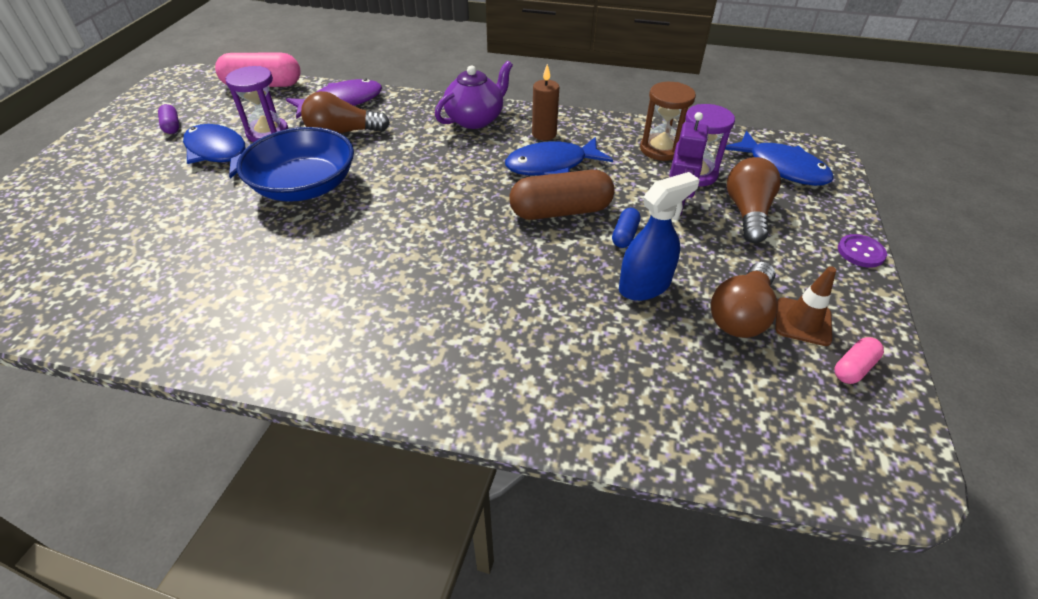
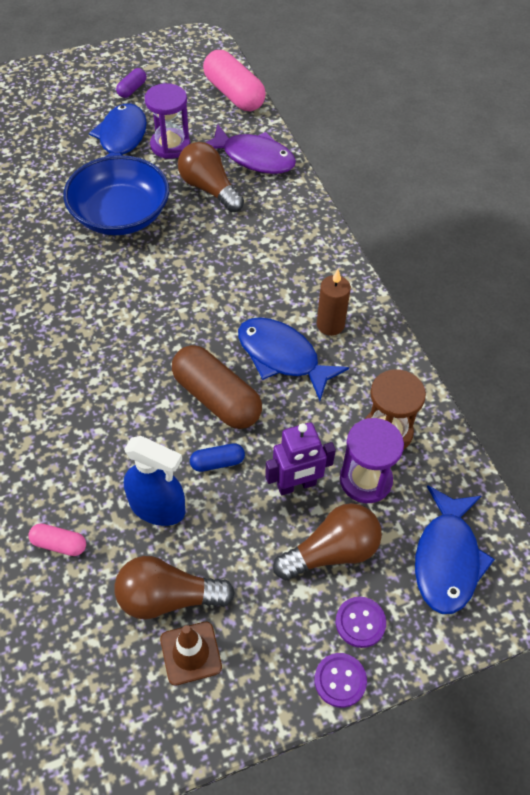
camera: 55 degrees right, 10 degrees up
purple teapot [435,61,513,129] -> none
pink capsule [835,337,884,384] -> pink capsule moved to [29,523,86,556]
none -> purple button [336,597,386,648]

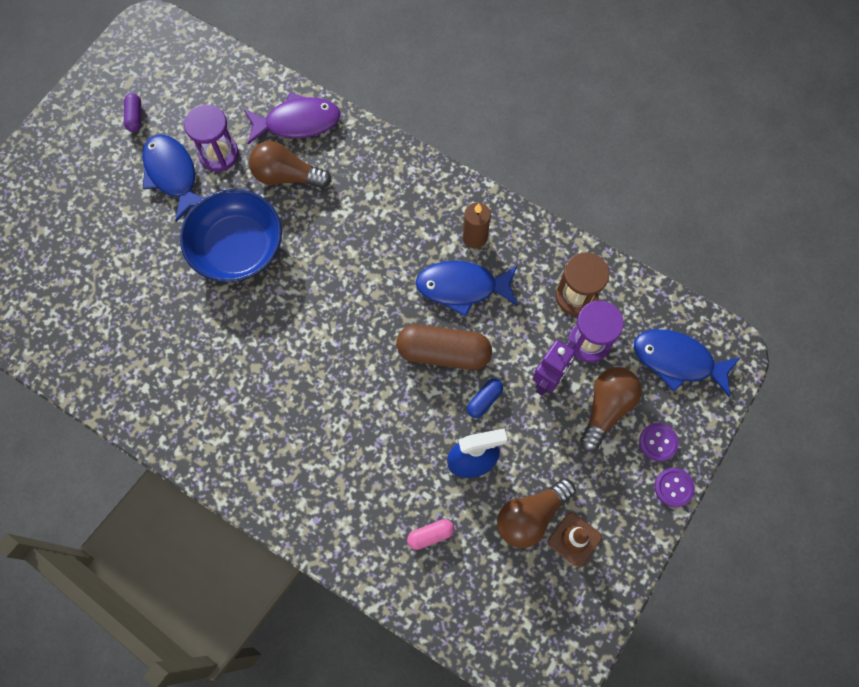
camera: 35 degrees left, 15 degrees up
pink capsule [203,50,266,111] -> none
blue fish [415,485,495,614] -> blue fish turned 135 degrees clockwise [634,329,741,397]

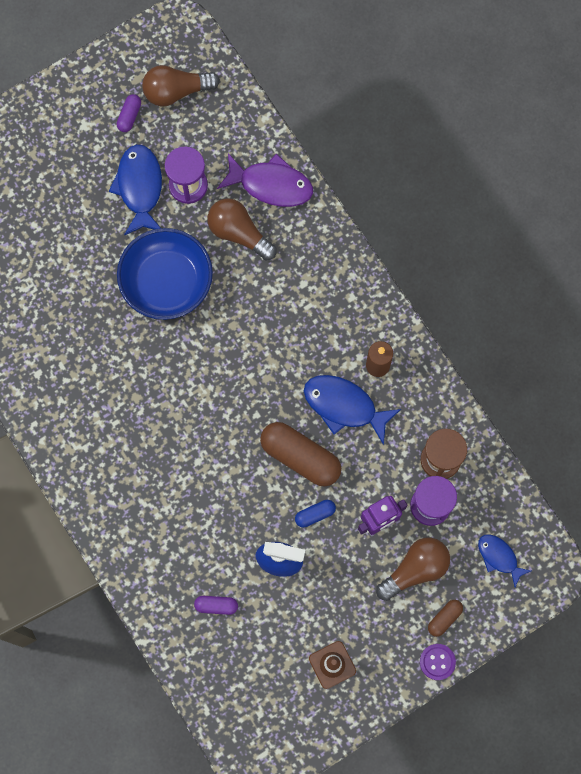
camera: 25 degrees right, 5 degrees up
pink capsule [407,519,454,550] -> purple capsule [194,596,238,615]
brown light bulb [497,478,576,548] -> brown light bulb moved to [142,65,220,107]
blue fish [634,329,741,397] -> blue fish [478,534,531,587], size x0.60
purple button [639,423,679,461] -> brown capsule [428,600,463,637]

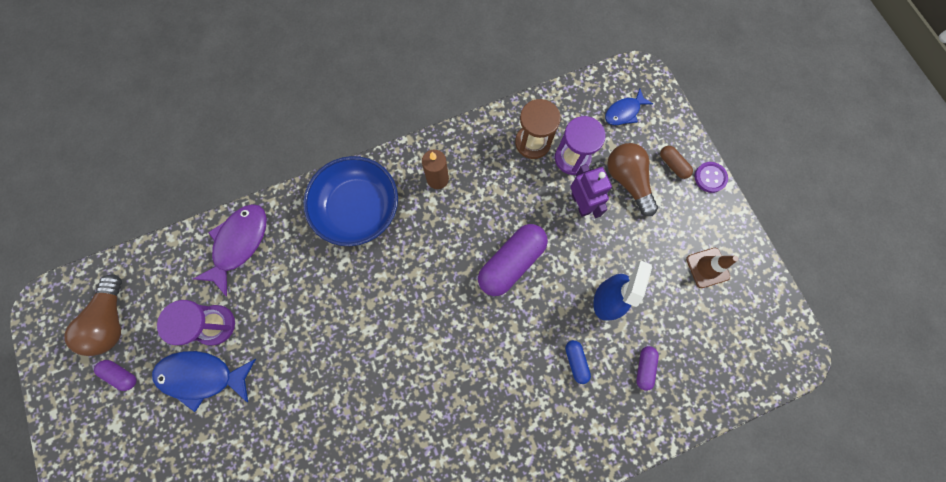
camera: 80 degrees left, 0 degrees up
blue bowl [117,228,213,320] -> blue bowl moved to [303,156,398,246]
brown light bulb [207,198,276,260] -> none
brown capsule [260,422,341,487] -> purple capsule [478,224,548,296]
blue capsule [295,500,336,527] -> blue capsule moved to [565,340,591,384]
blue fish [304,375,401,445] -> none

